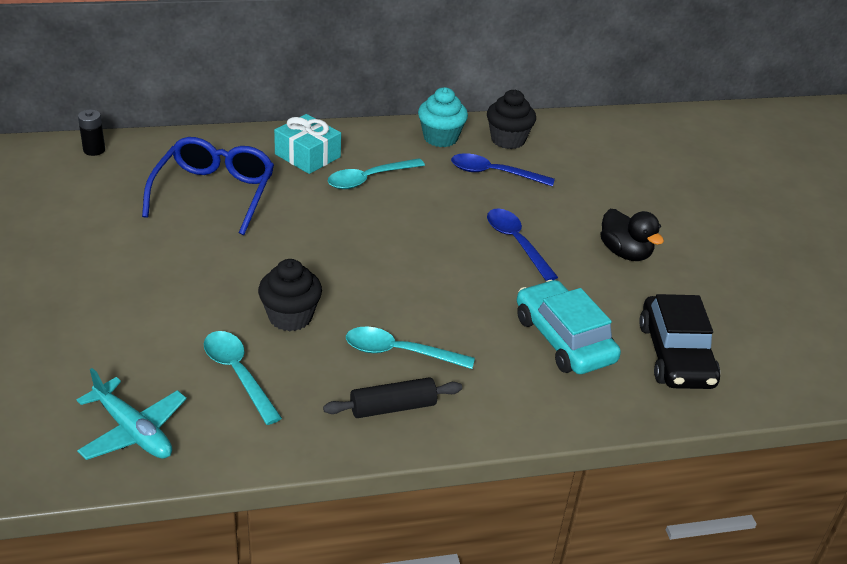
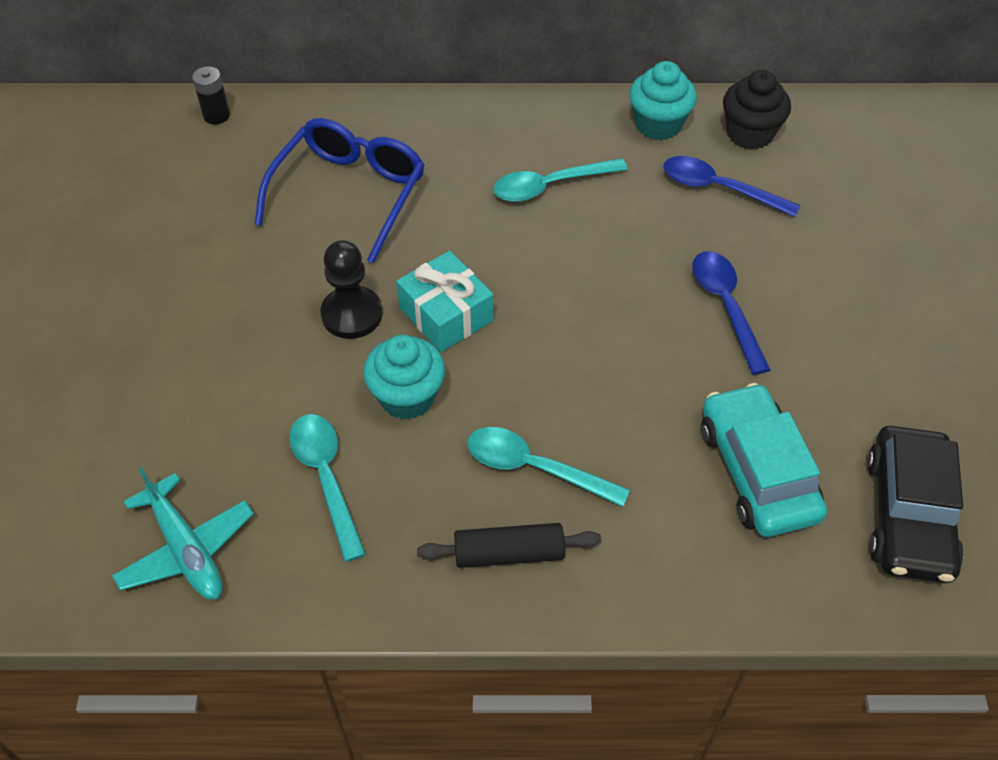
camera: 15 degrees right, 15 degrees up
black cupcake [258,259,322,332] -> turquoise cupcake [363,335,445,419]
turquoise gift [274,114,341,174] -> turquoise gift moved to [396,251,493,352]
black duck [601,209,664,261] -> none
none -> black pawn [320,240,383,339]

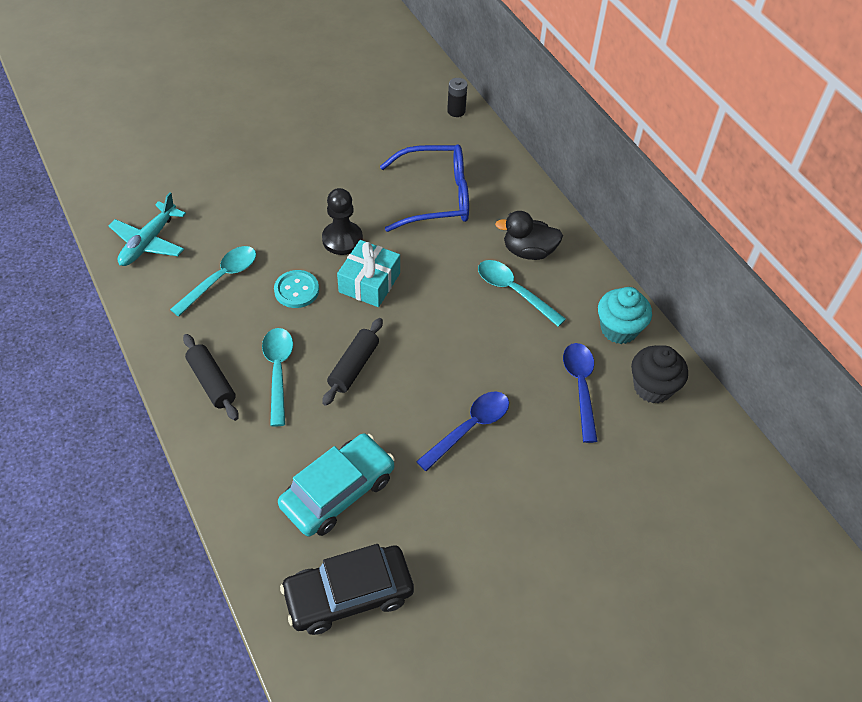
camera: 60 degrees right, 0 degrees up
turquoise cupcake [363,335,445,419] -> turquoise button [274,270,319,308]
none -> black rolling pin [322,318,383,406]
none -> black duck [495,211,563,260]

